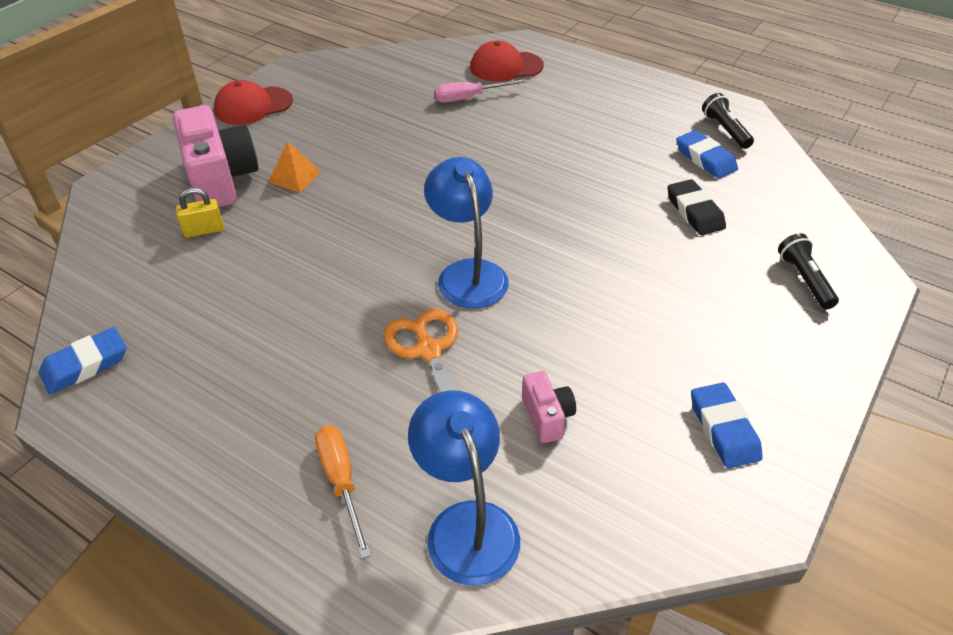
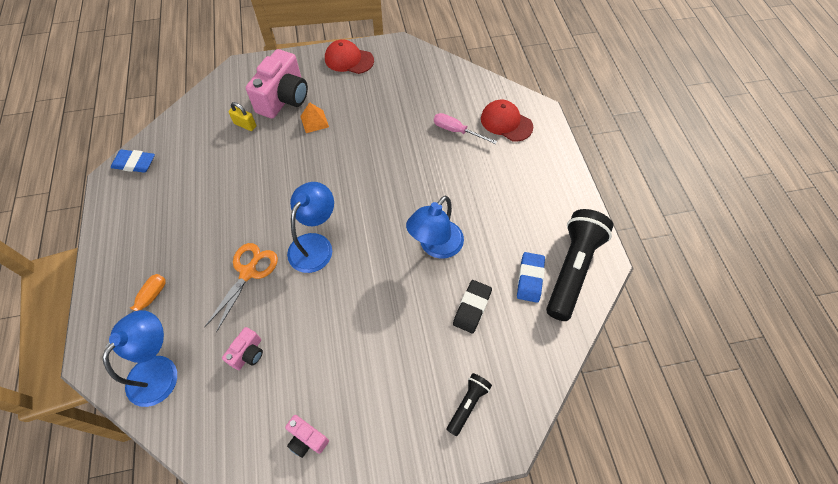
camera: 45 degrees right, 15 degrees up
blue eraser [691,383,763,468] -> pink camera [285,415,329,458]
black flashlight [702,93,754,149] -> black flashlight [546,209,613,321], size x2.06
none -> blue lamp [406,196,464,259]

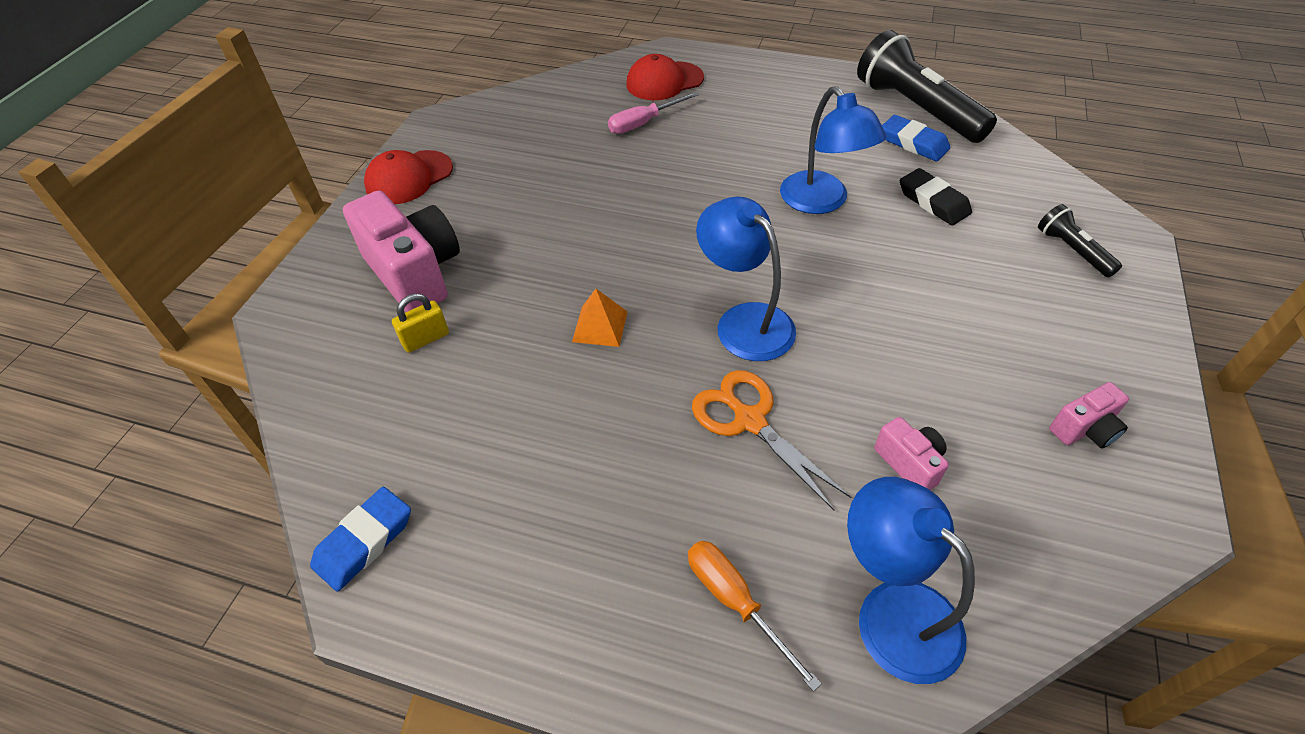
camera: 60 degrees left, 10 degrees down
orange pyramid [300,102,329,133] -> orange pyramid moved to [572,289,628,347]

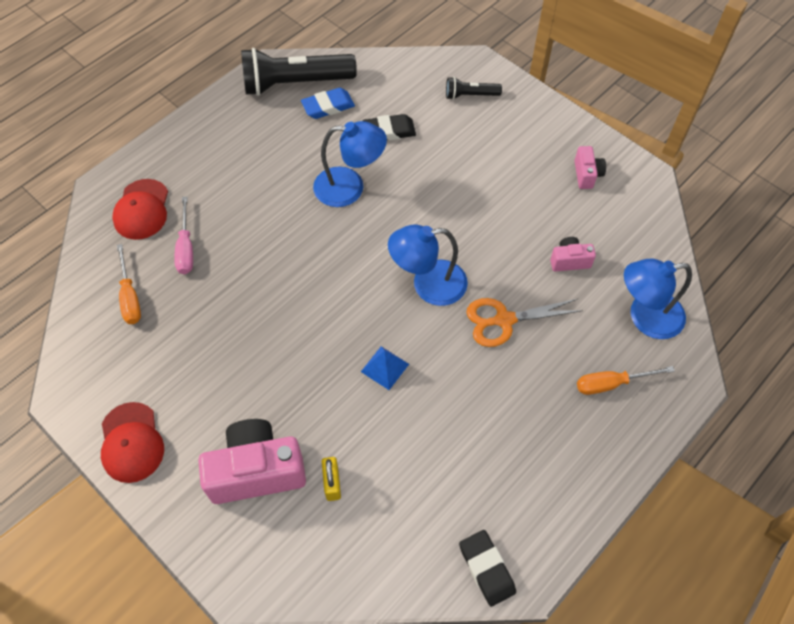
camera: 65 degrees left, 10 degrees up
blue eraser [310,487,411,591] -> black eraser [459,530,516,607]
orange pyramid [572,289,628,347] -> blue pyramid [361,346,409,390]
none -> orange screwdriver [117,244,141,324]

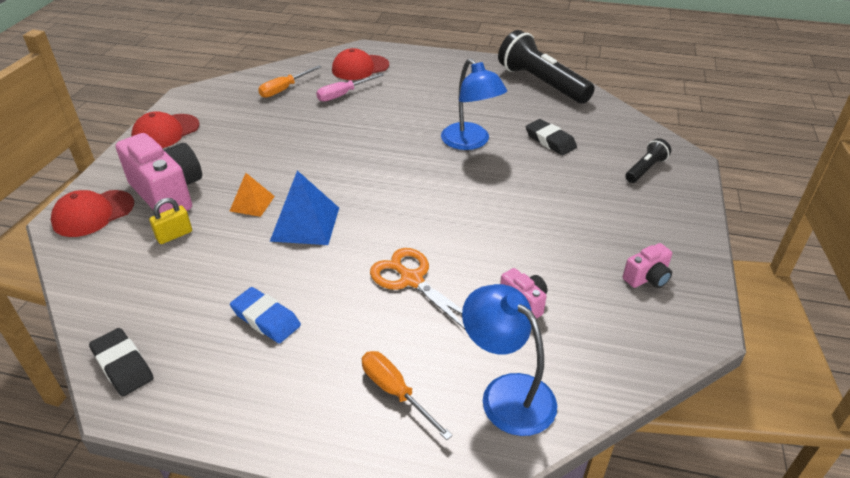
camera: 60 degrees right, 20 degrees down
blue eraser [301,88,355,119] -> blue eraser moved to [230,287,301,343]
blue pyramid [361,346,409,390] -> blue pyramid [270,170,339,245], size x1.66
blue lamp [388,225,468,306] -> none
black flashlight [446,77,502,100] -> black flashlight turned 75 degrees clockwise [625,138,671,183]
black eraser [459,530,516,607] -> black eraser turned 75 degrees counterclockwise [89,328,154,396]
none -> red cap [51,190,134,237]
none -> orange pyramid [230,173,275,217]

